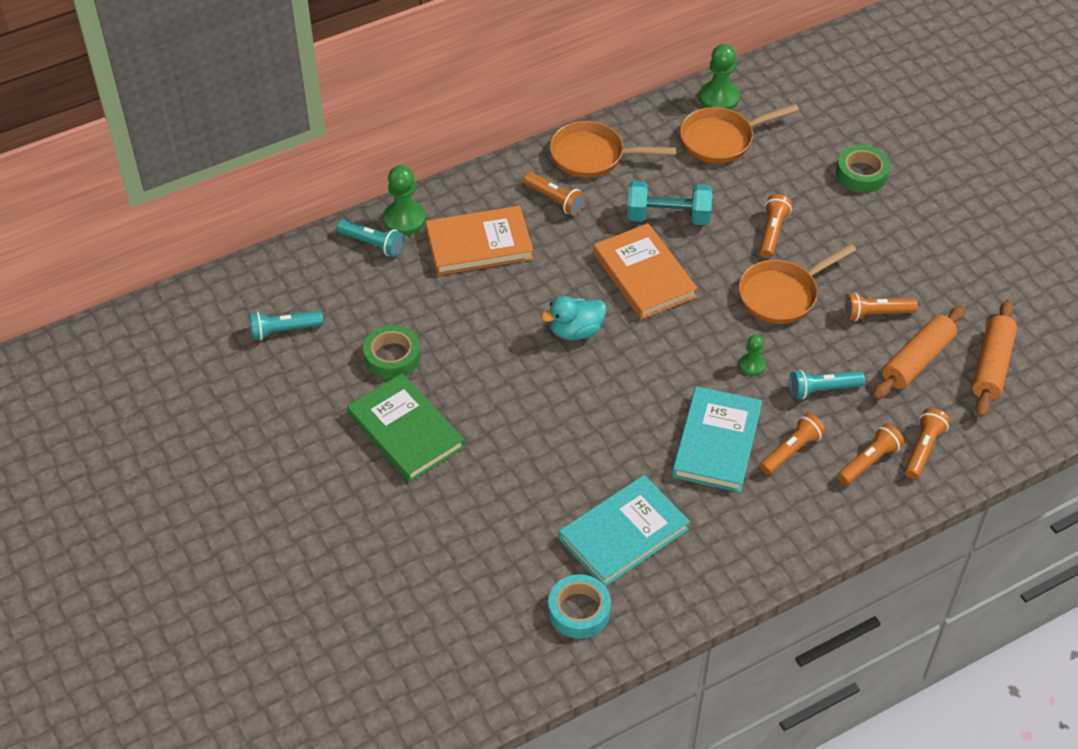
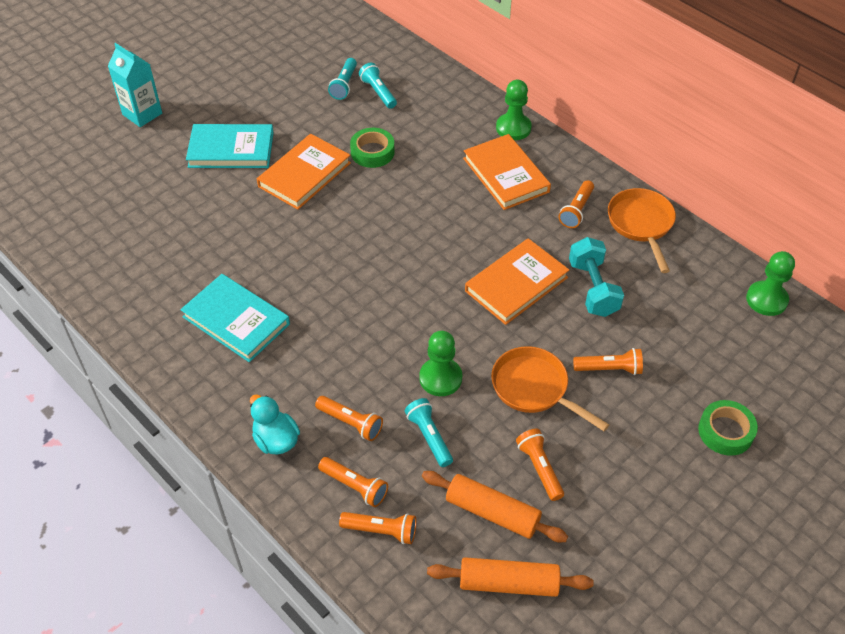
camera: 75 degrees right, 0 degrees up
turquoise flashlight [337,220,404,257] -> turquoise flashlight moved to [328,58,357,100]
green book [347,373,465,482] -> orange book [257,134,351,210]
turquoise duck [541,296,607,340] -> turquoise duck moved to [250,394,300,455]
turquoise tape [548,574,611,639] -> none
turquoise book [672,386,762,492] -> turquoise book moved to [186,124,274,168]
orange pan [680,104,799,164] -> none
green pawn [739,335,766,376] -> green pawn [419,331,462,396], size x1.73
none -> turquoise carton [108,43,162,127]

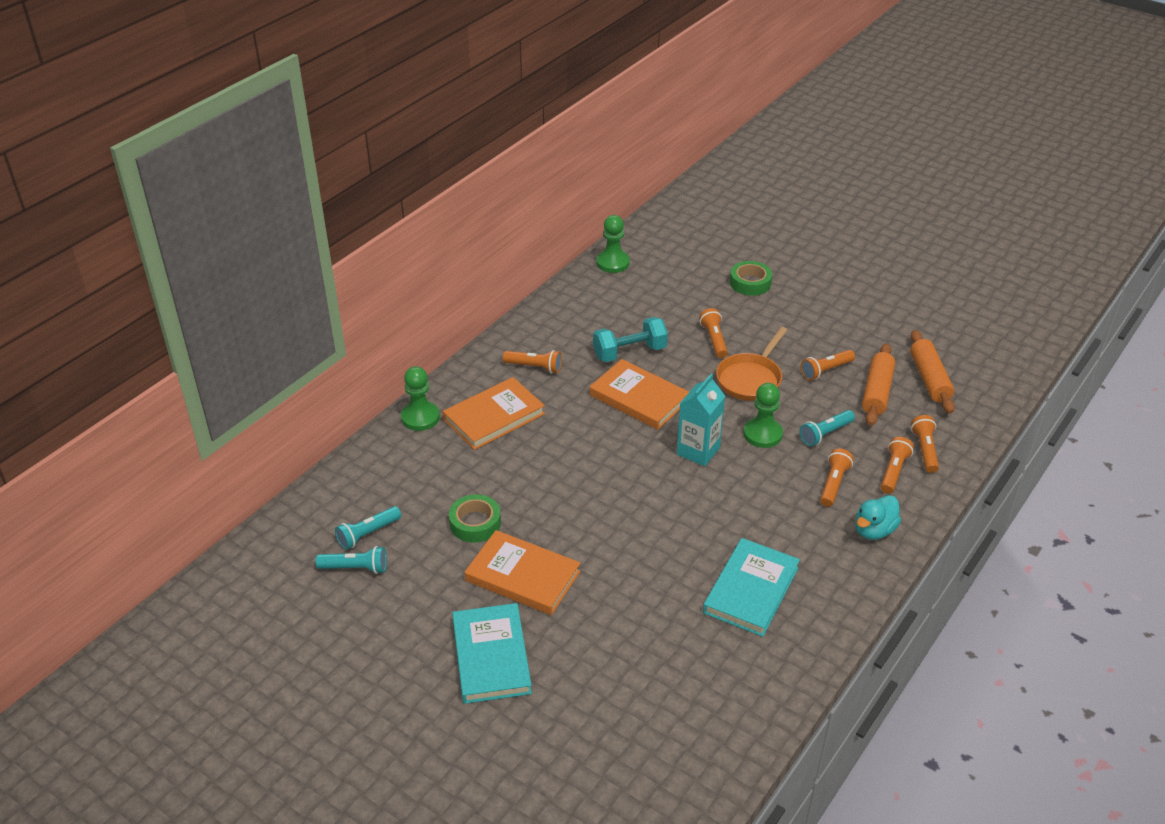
camera: 100 degrees left, 10 degrees down
turquoise carton [108,43,162,127] -> turquoise carton moved to [677,374,725,466]
orange pan [608,188,676,273] -> none

